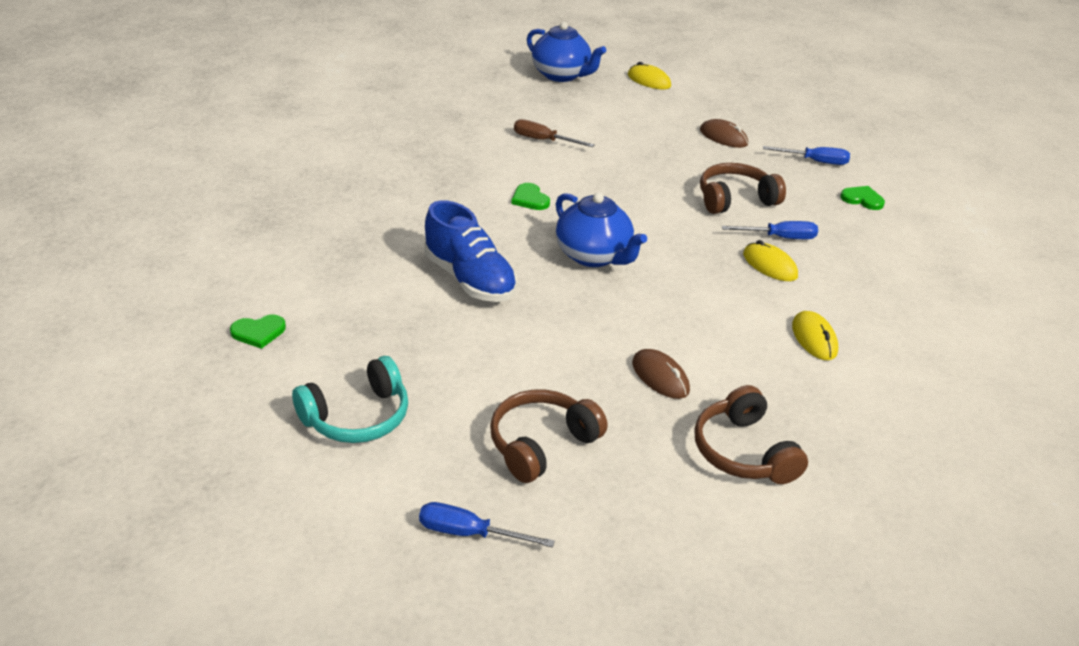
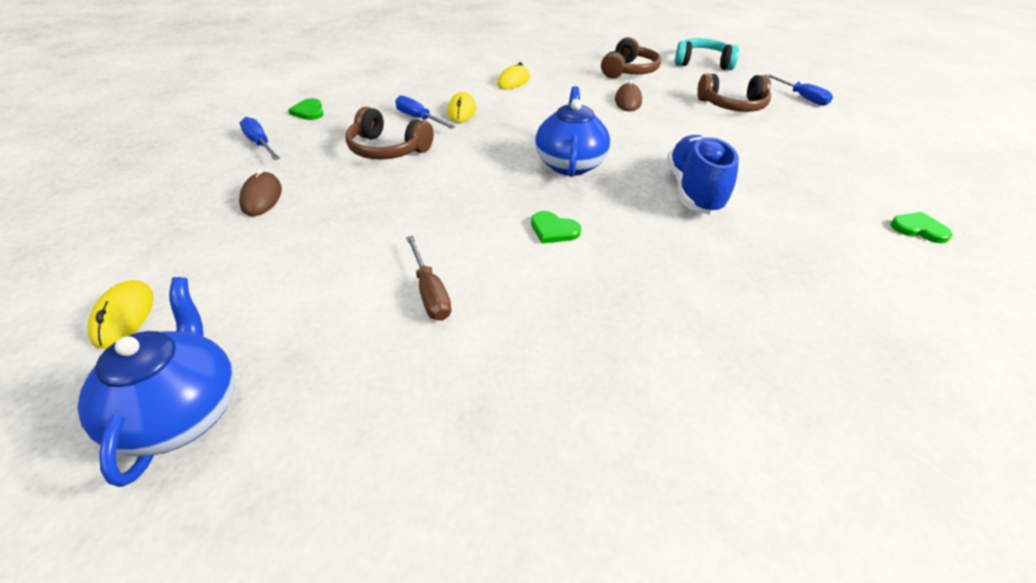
camera: 135 degrees left, 5 degrees up
turquoise headphones [292,356,408,443] -> turquoise headphones moved to [675,38,739,70]
green heart [511,183,550,210] -> green heart turned 105 degrees clockwise [531,211,581,243]

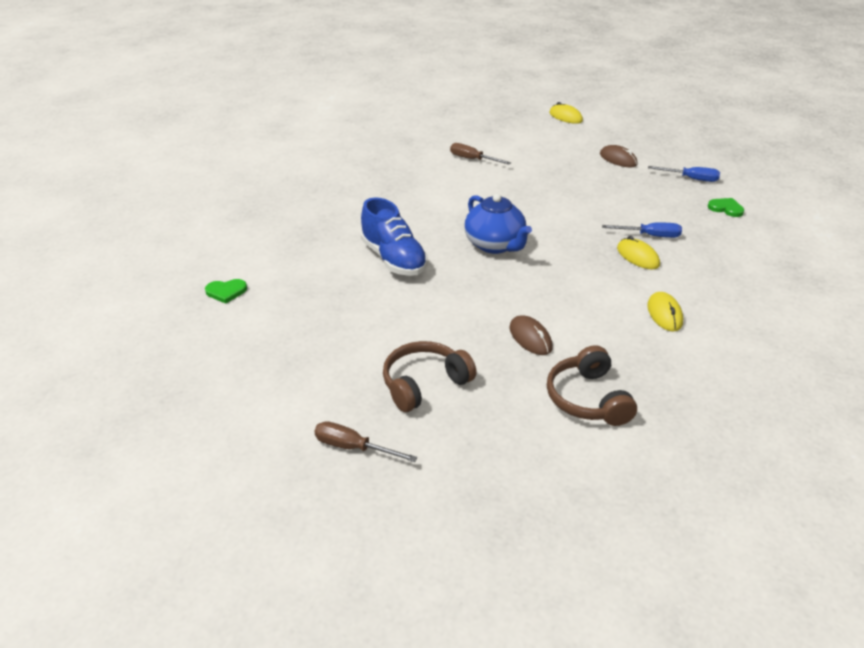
camera: 145 degrees right, 5 degrees down
blue teapot [77,277,235,487] -> none
brown headphones [346,107,434,160] -> none
green heart [531,211,581,243] -> none
turquoise headphones [675,38,739,70] -> none
blue screwdriver [765,74,833,106] -> brown screwdriver [314,421,417,462]

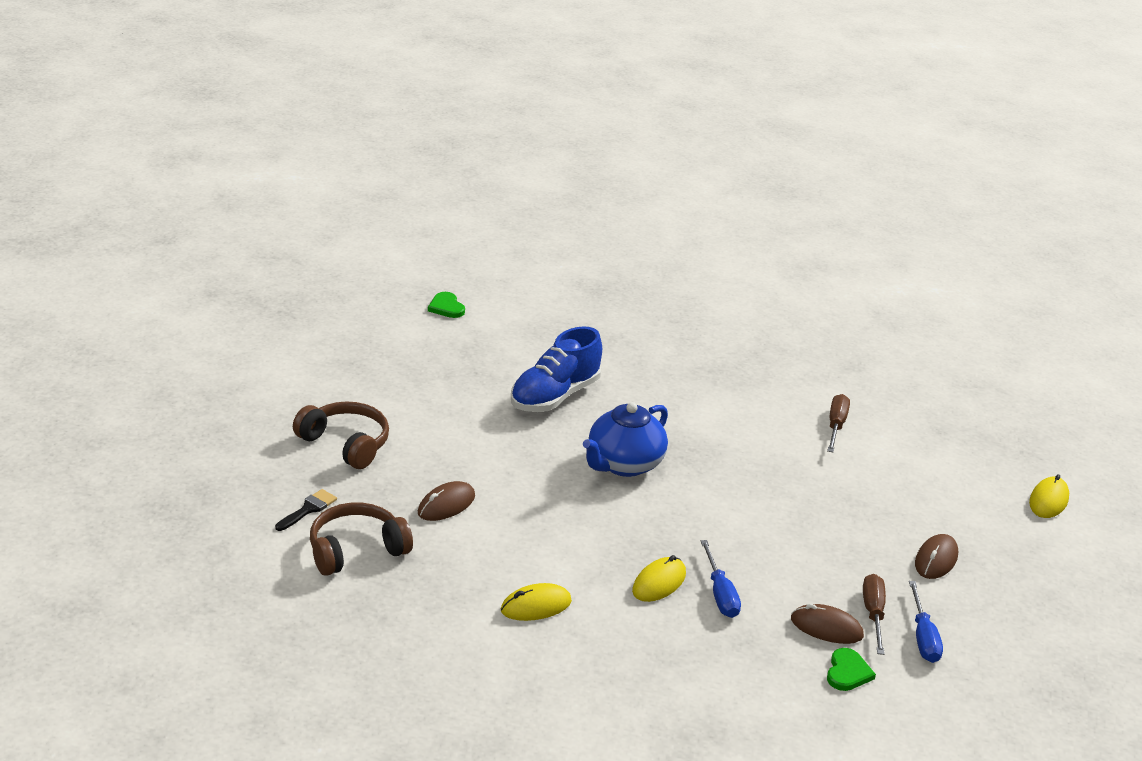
camera: 70 degrees right, 5 degrees down
brown screwdriver [314,421,417,462] -> brown screwdriver moved to [863,574,886,655]
none -> black brush [275,489,337,531]
none -> brown mouse [791,604,864,644]

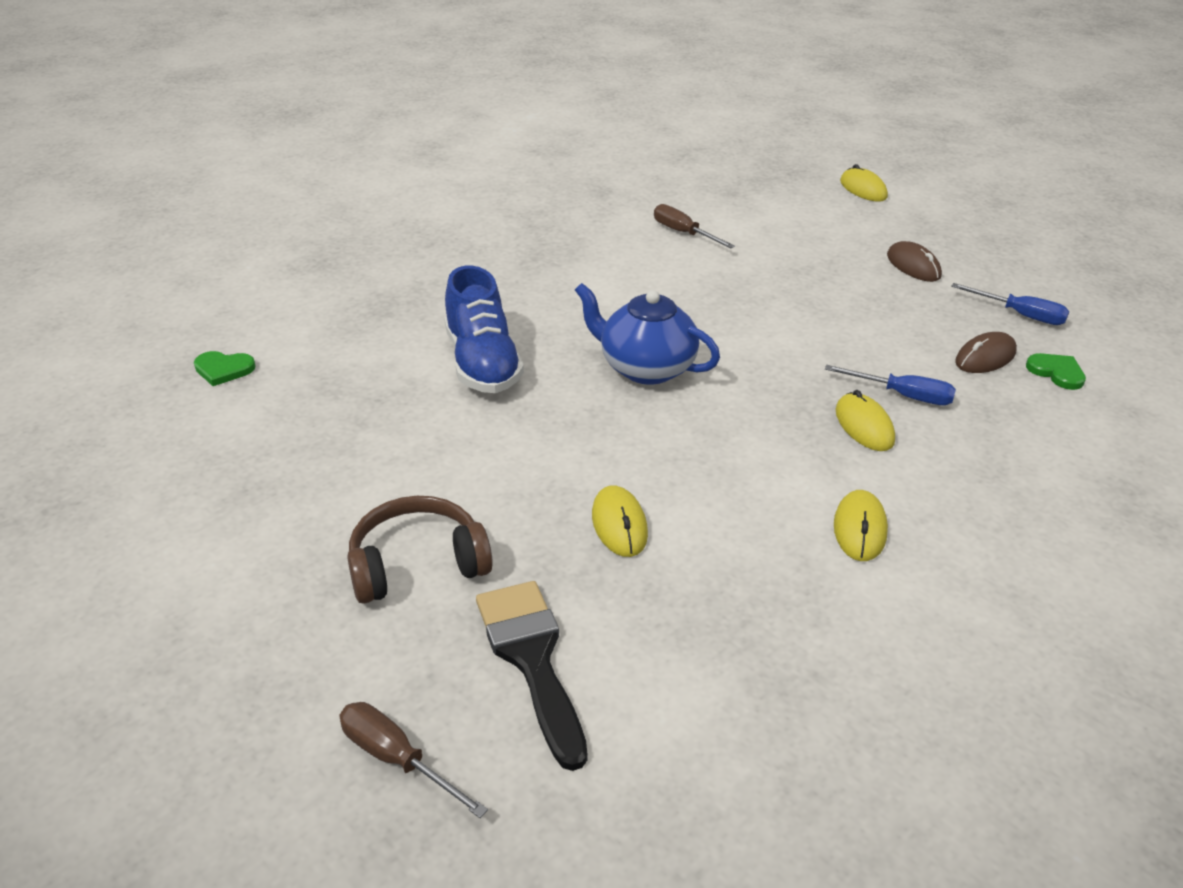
camera: 55 degrees left, 5 degrees up
black brush [275,489,337,531] -> black brush [476,581,588,771], size x1.94
brown headphones [310,503,413,576] -> none
brown mouse [418,481,475,521] -> yellow mouse [592,485,648,557]
blue teapot [583,402,668,477] -> blue teapot turned 135 degrees clockwise [575,283,720,385]
brown screwdriver [863,574,886,655] -> brown screwdriver moved to [339,702,488,818]

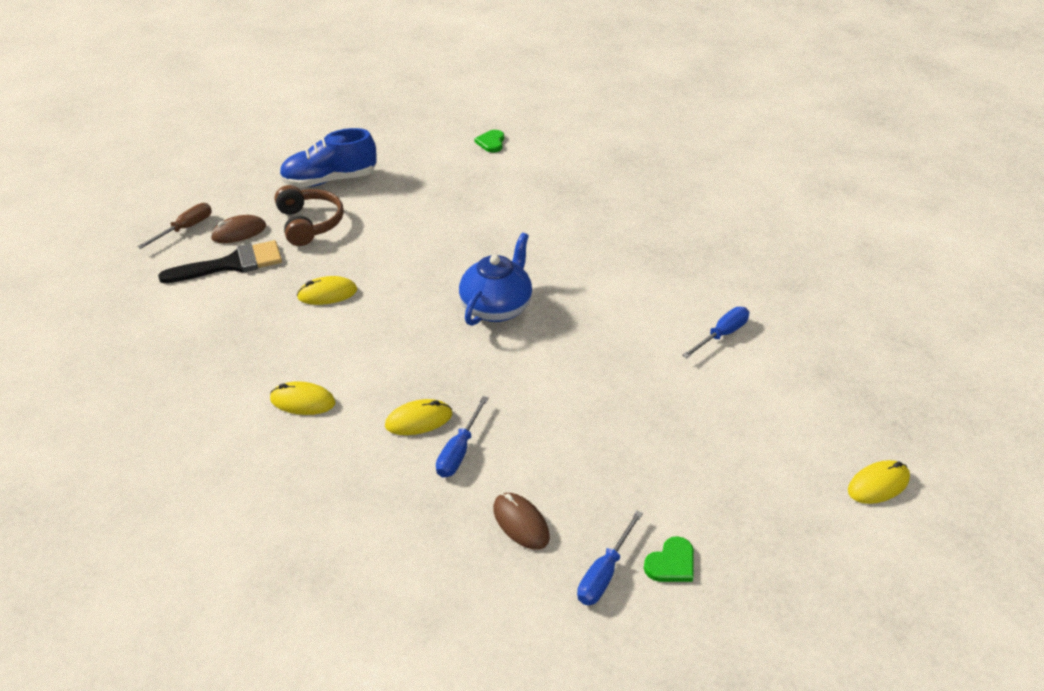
camera: 90 degrees right, 5 degrees up
blue shoe [445,265,524,393] -> blue shoe moved to [279,128,377,188]
brown screwdriver [654,204,735,248] -> blue screwdriver [682,307,749,358]
brown mouse [887,241,942,282] -> brown mouse moved to [211,215,266,243]
green heart [1026,353,1086,390] -> green heart moved to [644,536,694,582]

